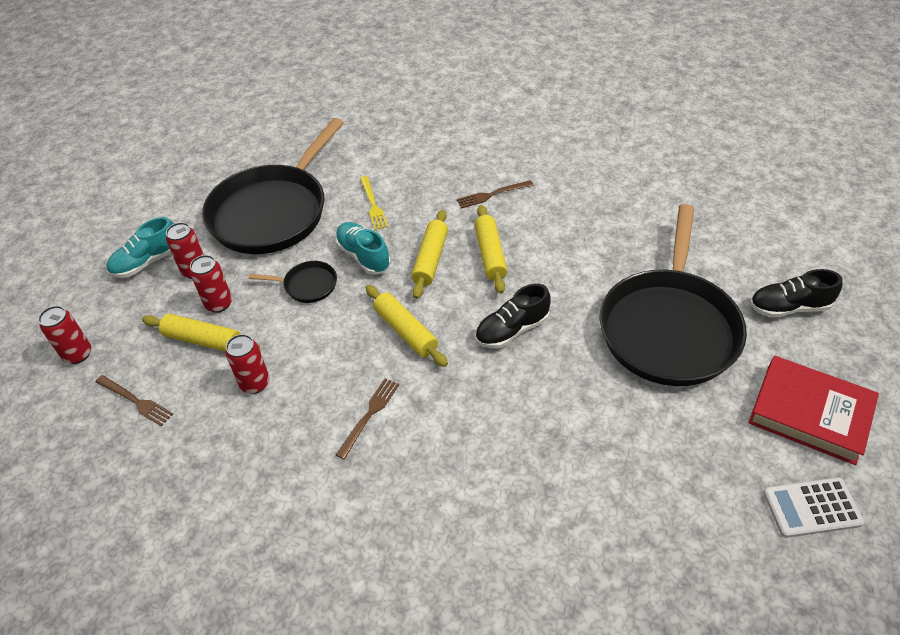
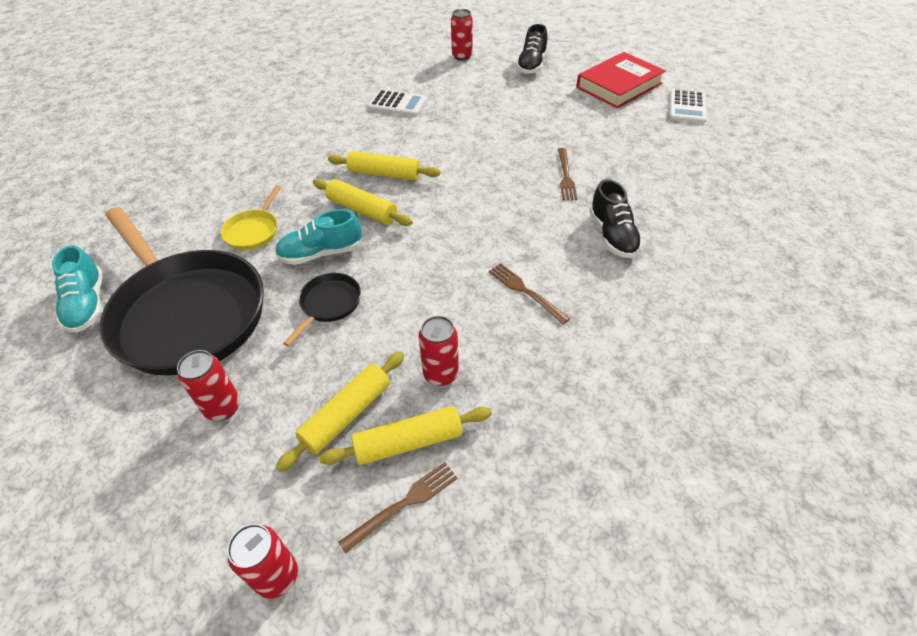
camera: 70 degrees left, 0 degrees up
turquoise shoe [106,217,174,278] -> turquoise shoe moved to [52,245,103,333]
red can [190,255,232,313] -> red can moved to [451,9,473,61]
yellow fork [360,176,388,230] -> yellow pan [221,185,281,250]
yellow rolling pin [366,285,448,367] -> yellow rolling pin moved to [319,406,492,465]
brown fork [457,180,534,208] -> brown fork moved to [558,148,577,200]
black shoe [475,284,551,348] -> black shoe moved to [589,179,643,258]
black pan [599,204,747,386] -> none
none -> white calculator [368,90,427,116]

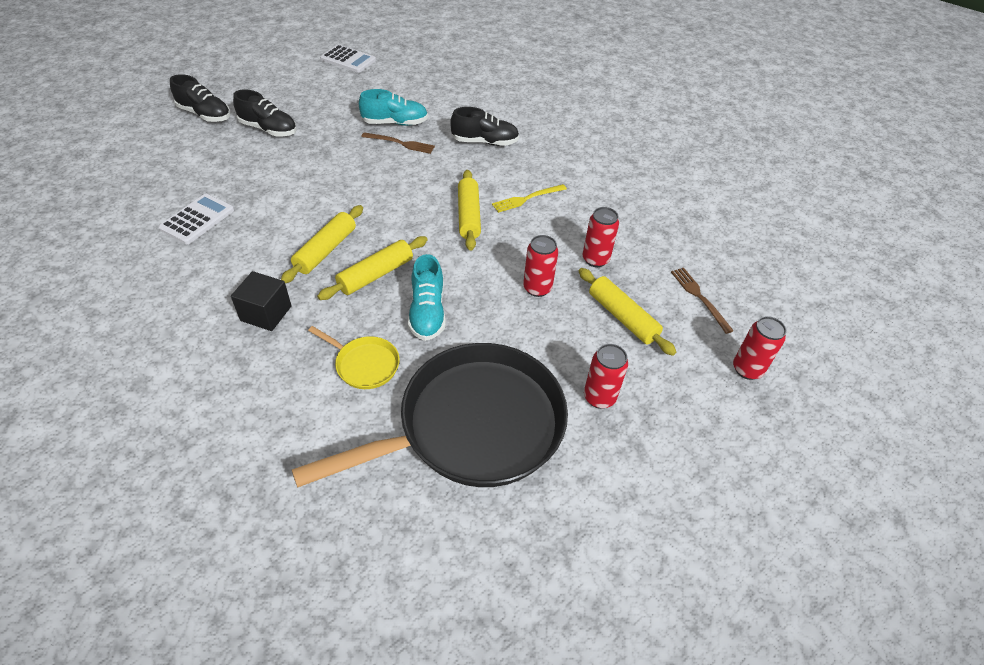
camera: 80 degrees left, 0 degrees up
turquoise shoe [52,245,103,333] -> turquoise shoe moved to [359,89,428,126]
black pan [283,273,361,346] -> none
yellow rolling pin [319,406,492,465] -> yellow rolling pin moved to [458,170,481,250]
red can [451,9,473,61] -> red can moved to [523,235,558,297]
brown fork [489,263,570,324] -> yellow fork [492,184,567,213]
red book [576,52,666,108] -> none
none -> black cube [231,271,291,331]
none -> black shoe [233,89,297,136]

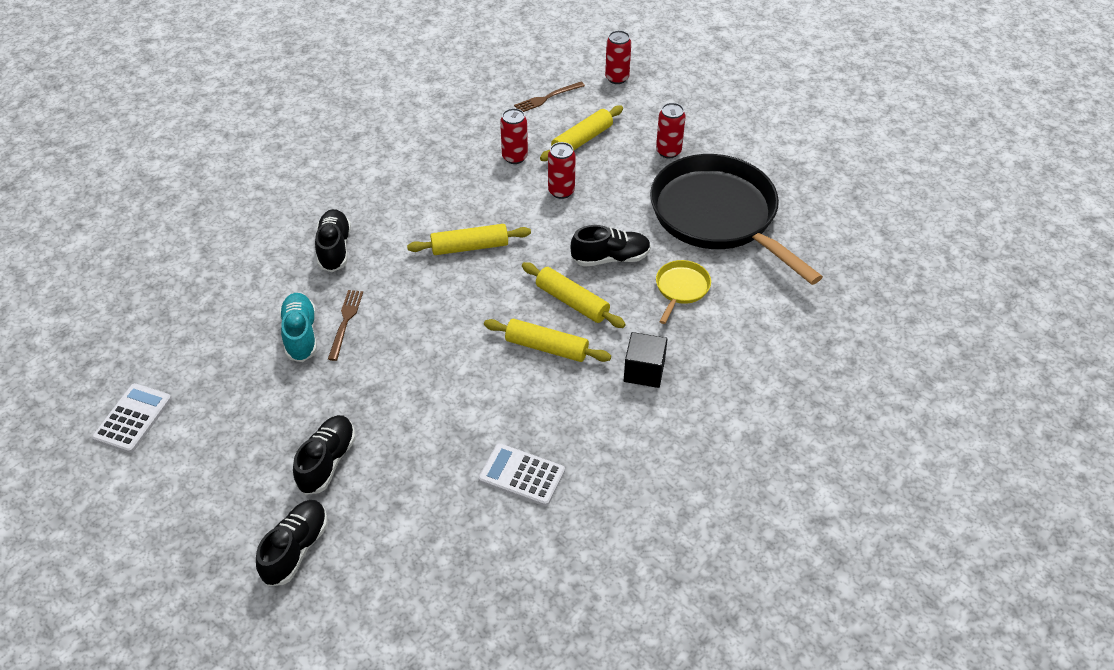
camera: 95 degrees left, 0 degrees up
turquoise shoe [408,254,446,341] -> black shoe [571,225,651,267]
yellow fork [492,184,567,213] -> none

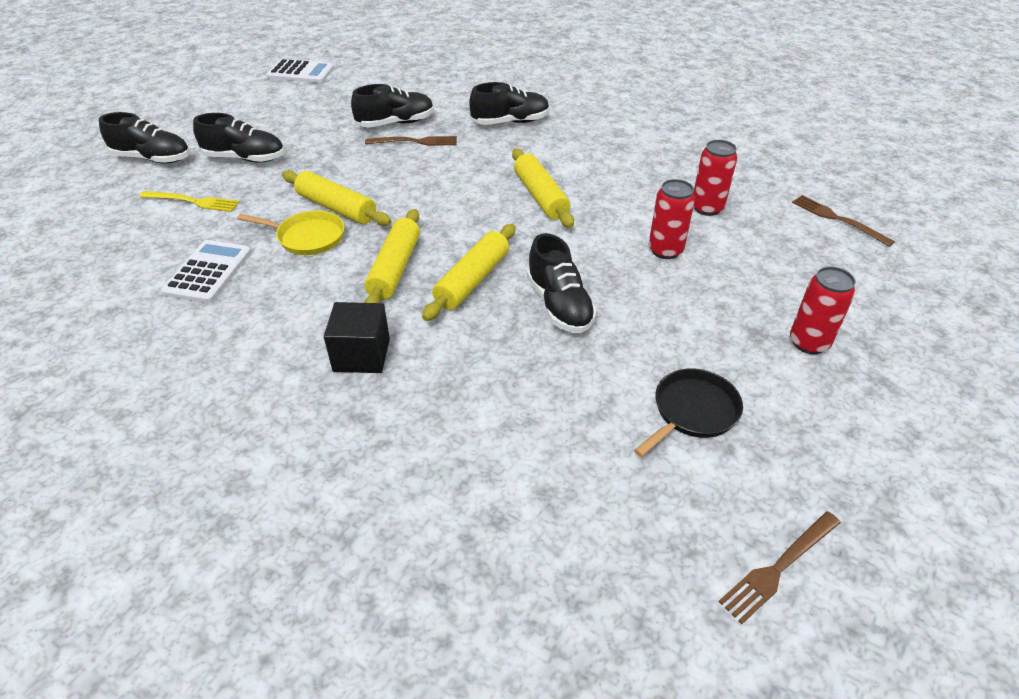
camera: 80 degrees right, 5 degrees down
turquoise shoe [279,293,317,362] -> black shoe [351,84,434,128]
yellow rolling pin [540,105,623,161] -> yellow rolling pin moved to [282,170,392,226]
red can [605,30,631,84] -> none
black pan [650,154,823,285] -> black pan [634,368,743,457], size x0.41
yellow pan [656,260,711,324] -> yellow pan moved to [237,210,345,255]
none -> yellow fork [139,191,239,212]
none -> brown fork [718,511,841,624]

